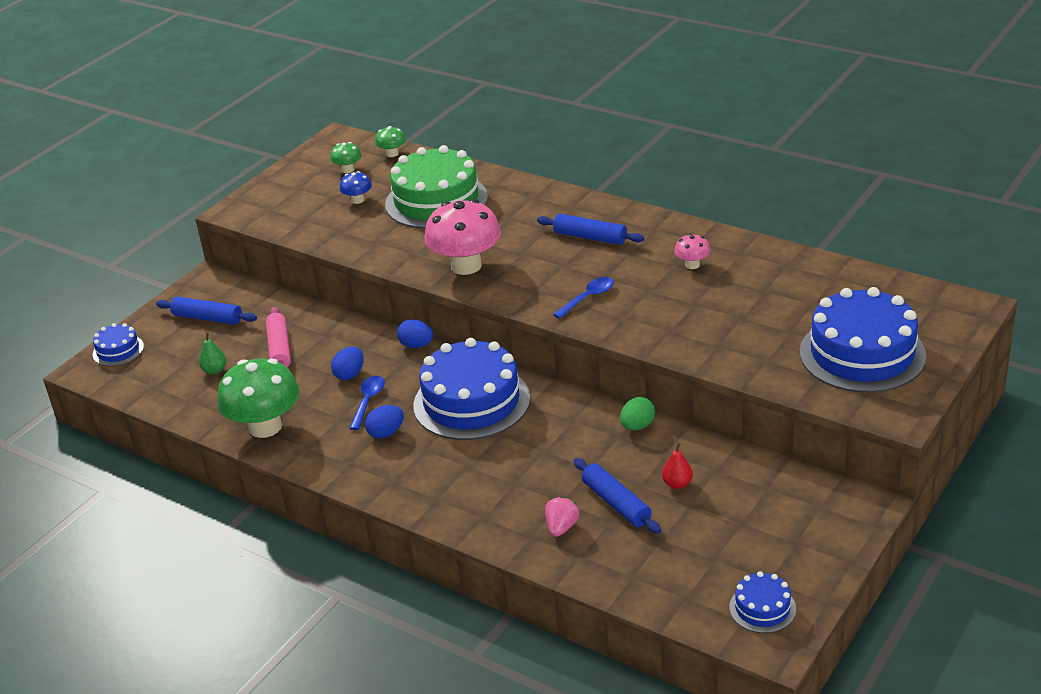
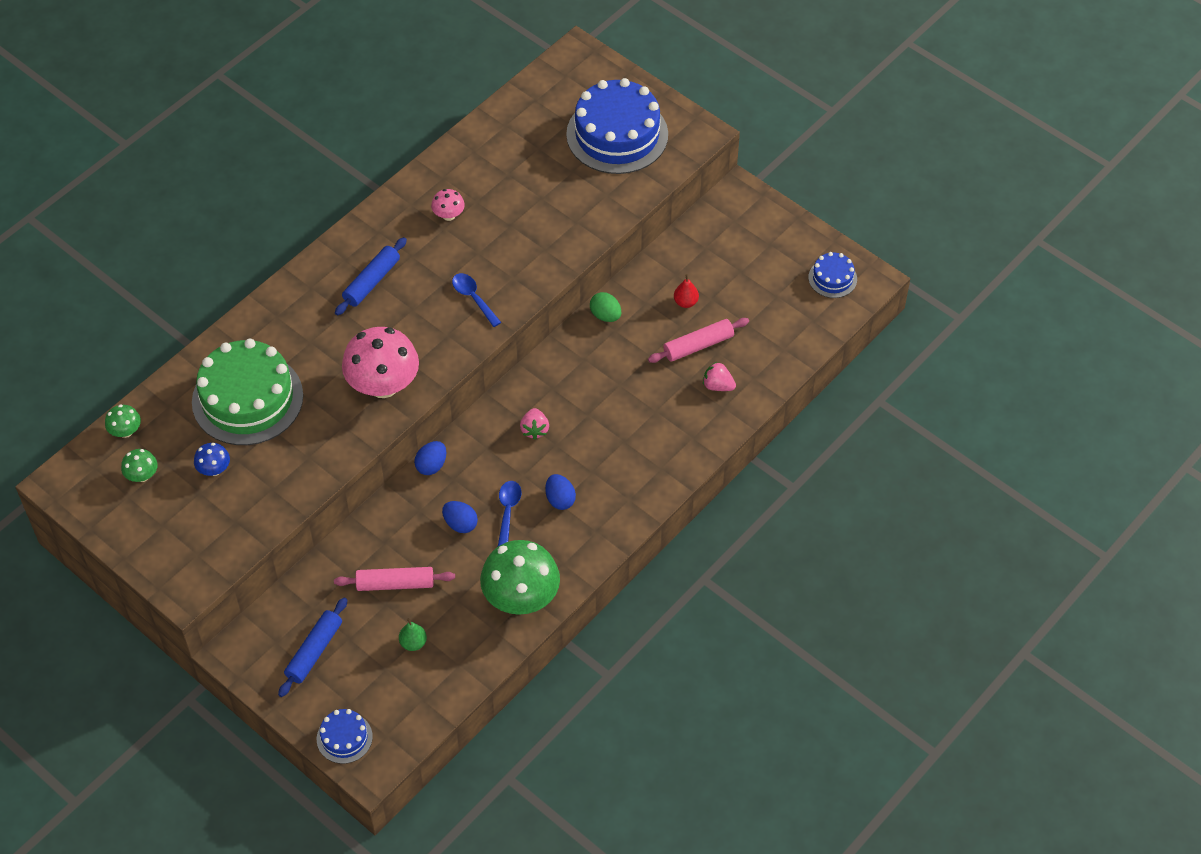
camera: 85 degrees left, 20 degrees up
blue spoon [349,376,385,430] -> blue spoon turned 75 degrees clockwise [498,481,521,546]
blue cake [413,338,530,440] -> pink strawberry [520,408,549,440]
blue rolling pin [574,458,661,534] -> pink rolling pin [648,318,749,363]

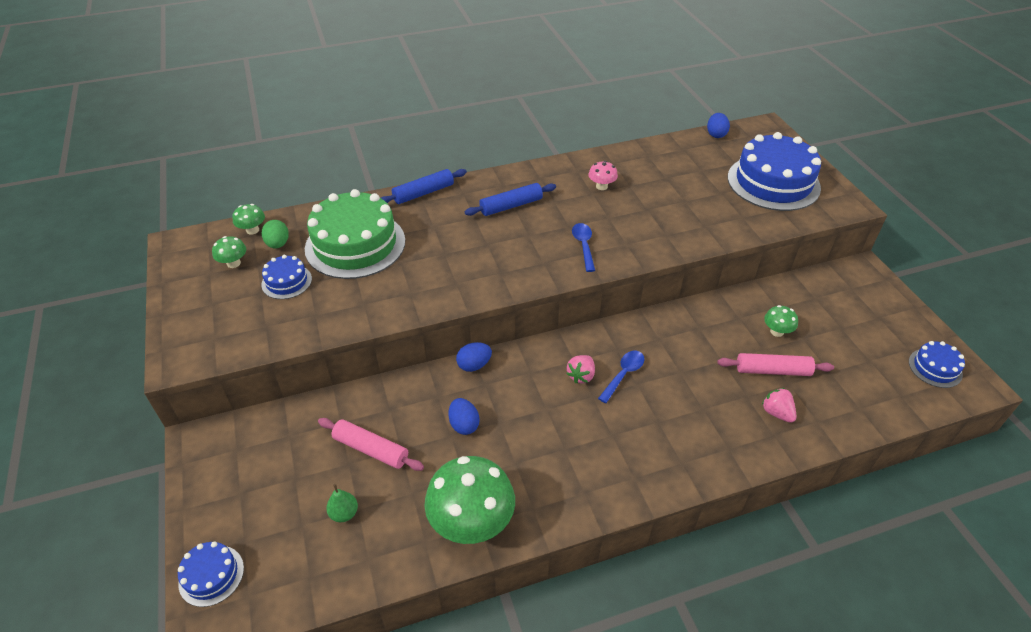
camera: 30 degrees right, 10 degrees down
blue mushroom [194,443,230,476] -> blue cake [261,255,312,299]
blue rolling pin [278,597,347,697] -> blue rolling pin moved to [381,169,467,204]
pink mushroom [342,327,419,398] -> none
blue spoon [498,481,521,546] -> blue spoon moved to [598,351,645,403]
blue egg [545,474,576,510] -> blue egg moved to [707,113,730,138]
green egg [590,292,621,322] -> green egg moved to [262,220,289,248]
red pear [674,274,699,308] -> green mushroom [764,305,798,337]

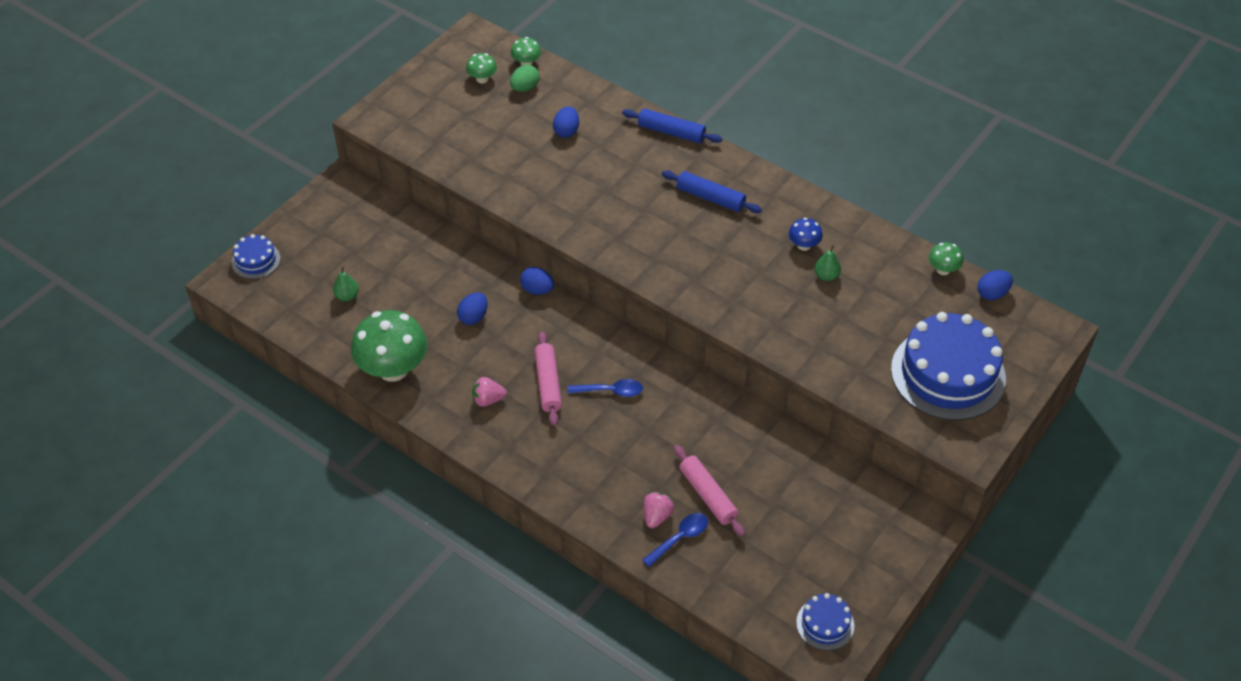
camera: 55 degrees right, 5 degrees up
blue cake [261,255,312,299] -> none
green cake [305,189,405,279] -> blue egg [553,107,579,138]
pink rolling pin [318,418,424,471] -> pink rolling pin moved to [534,331,562,426]
pink strawberry [566,355,595,383] -> pink strawberry moved to [472,377,507,407]
blue spoon [572,223,595,272] -> blue spoon moved to [642,513,708,567]
pink mushroom [589,161,618,190] -> blue mushroom [789,218,823,251]
green mushroom [764,305,798,337] -> green mushroom moved to [929,242,963,275]
none -> green pear [815,245,841,281]

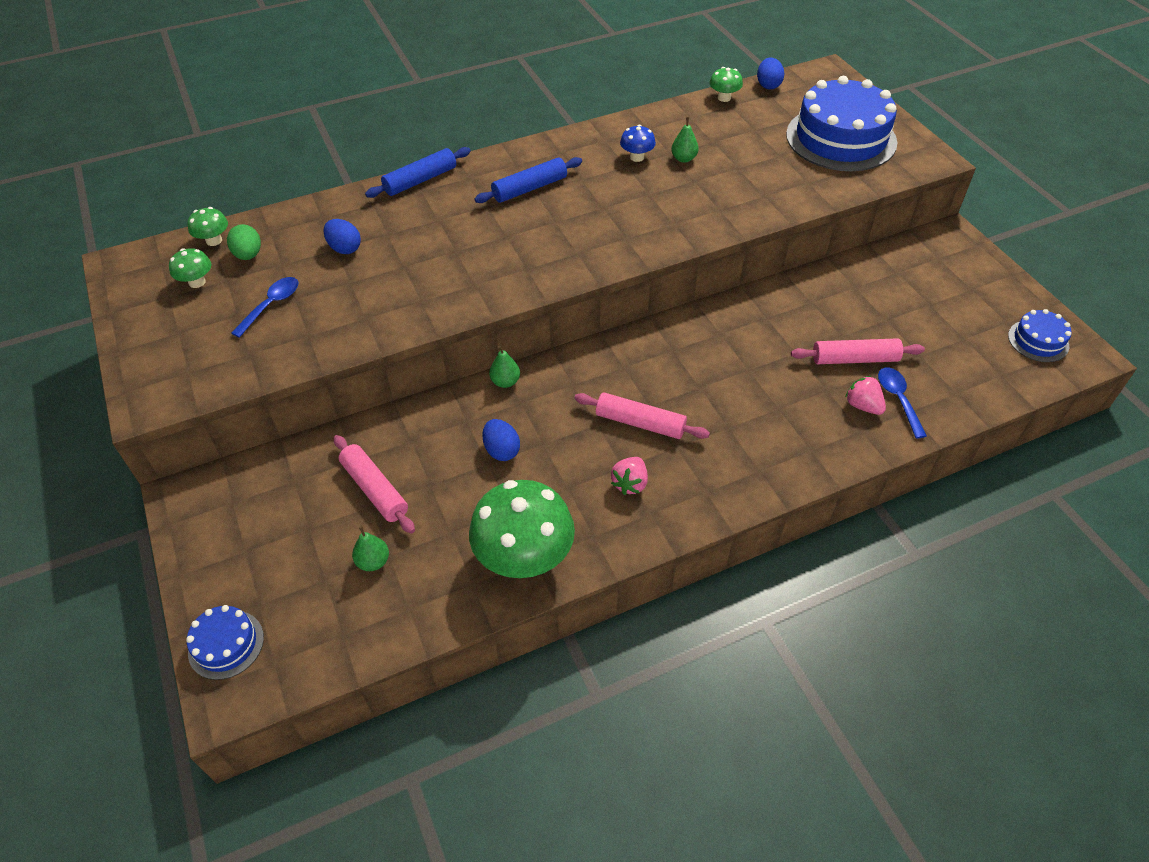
camera: 60 degrees left, 0 degrees up
blue egg [520,267,554,295] -> green pear [489,345,520,388]
blue spoon [568,379,643,397] -> blue spoon moved to [231,277,299,338]
none -> pink rolling pin [334,435,415,534]

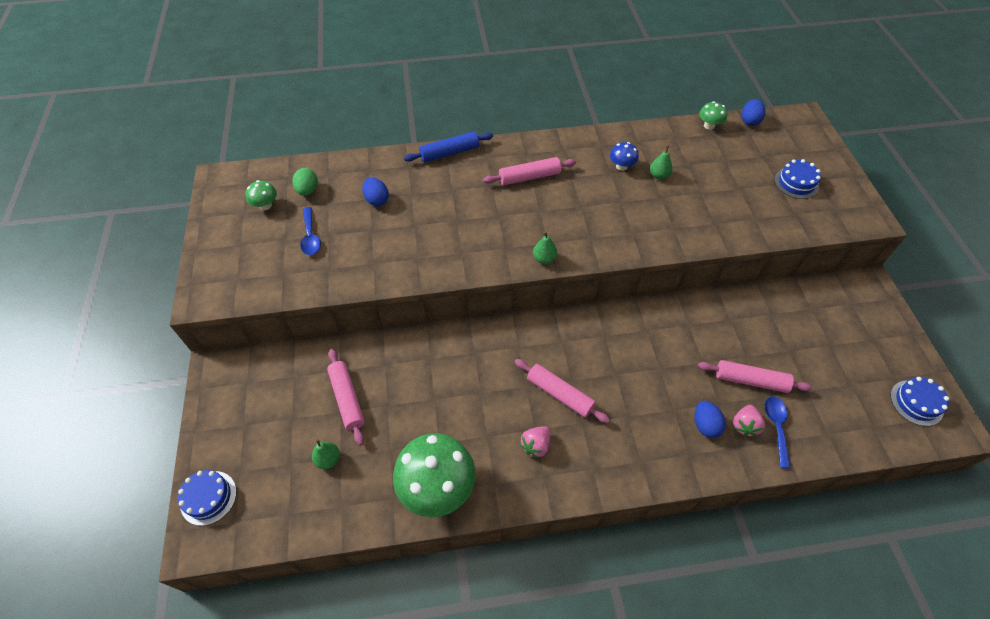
camera: 15 degrees right, 5 degrees up
green mushroom [187,207,228,246] -> none
blue spoon [231,277,299,338] -> blue spoon turned 120 degrees clockwise [300,207,321,255]
blue rolling pin [475,157,582,203] -> pink rolling pin [483,157,576,185]
blue egg [482,419,520,461] -> blue egg moved to [695,401,726,438]
green pear [489,345,520,388] -> green pear moved to [533,232,557,264]
blue cake [786,76,897,171] -> blue cake [774,159,821,199], size x0.47
pink strawberry [845,376,886,415] -> pink strawberry turned 135 degrees counterclockwise [733,405,765,436]

